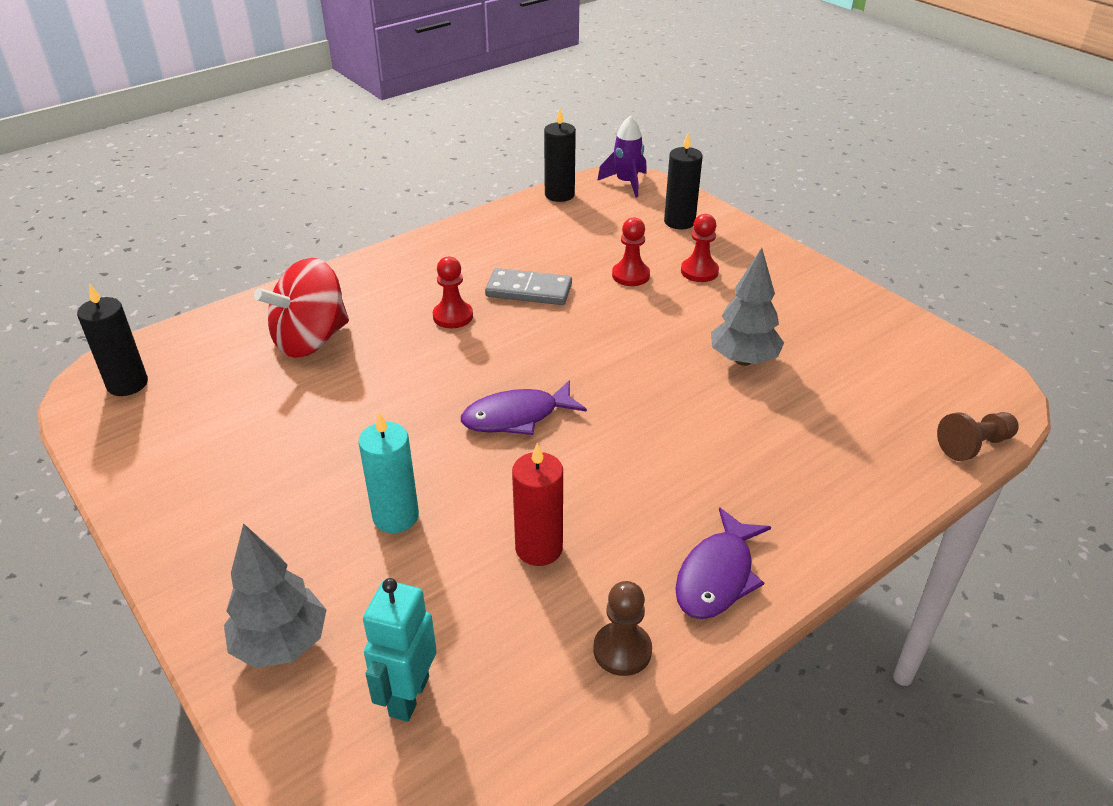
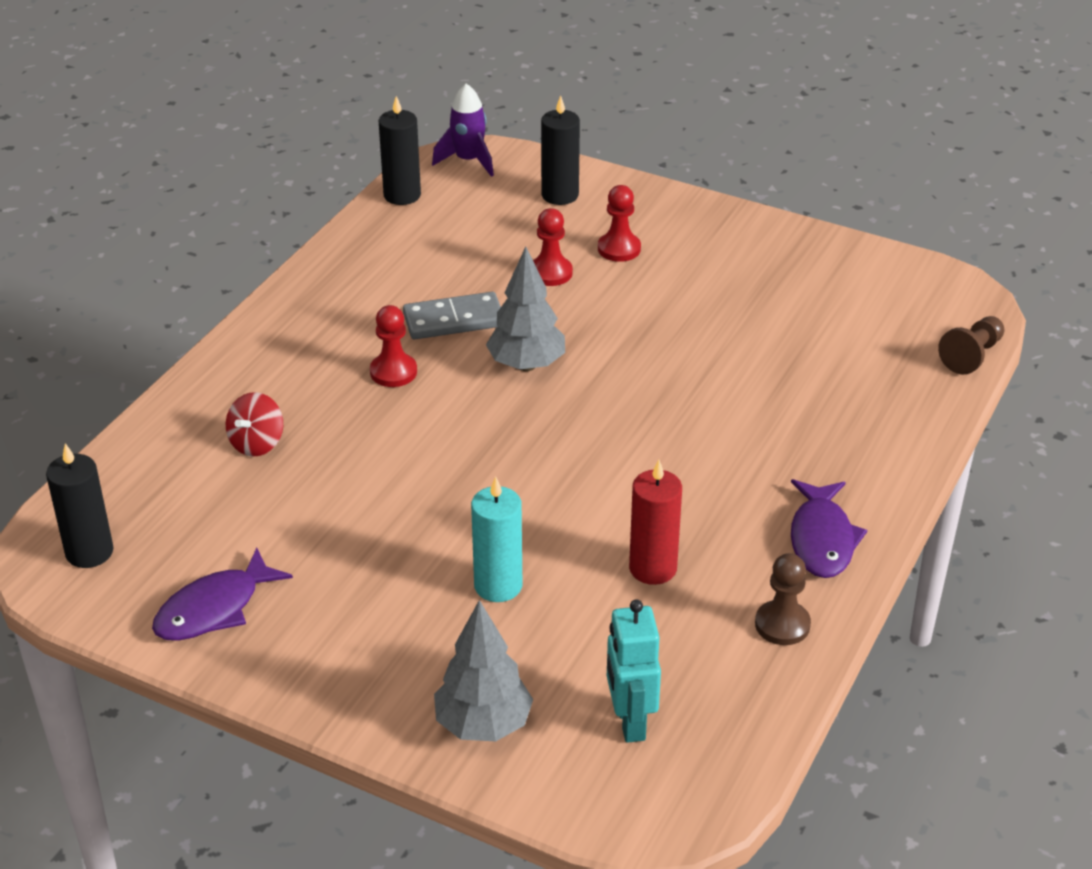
camera: 25 degrees left, 0 degrees up
red spinning top [254,258,349,358] -> red spinning top [226,392,283,456], size x0.54
purple fish [461,380,587,435] -> purple fish moved to [152,548,293,641]
grey tree [711,248,784,366] -> grey tree moved to [486,247,565,371]

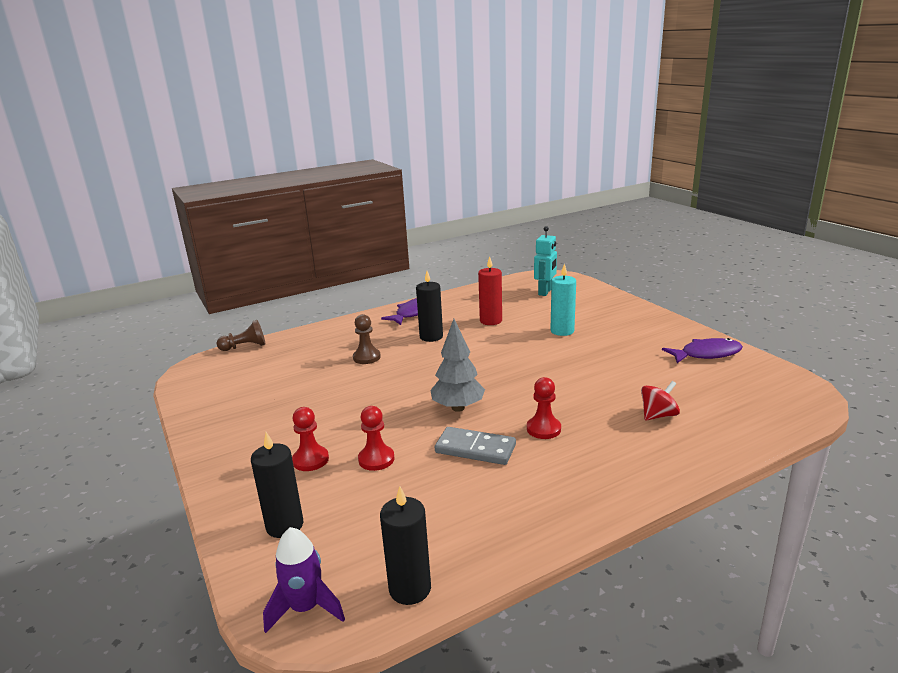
camera: 145 degrees left, 15 degrees down
black candle [46,443,113,568] -> black candle moved to [416,271,443,342]
grey tree [434,600,533,741] -> none
brown pawn [755,553,811,645] -> brown pawn moved to [353,314,381,364]

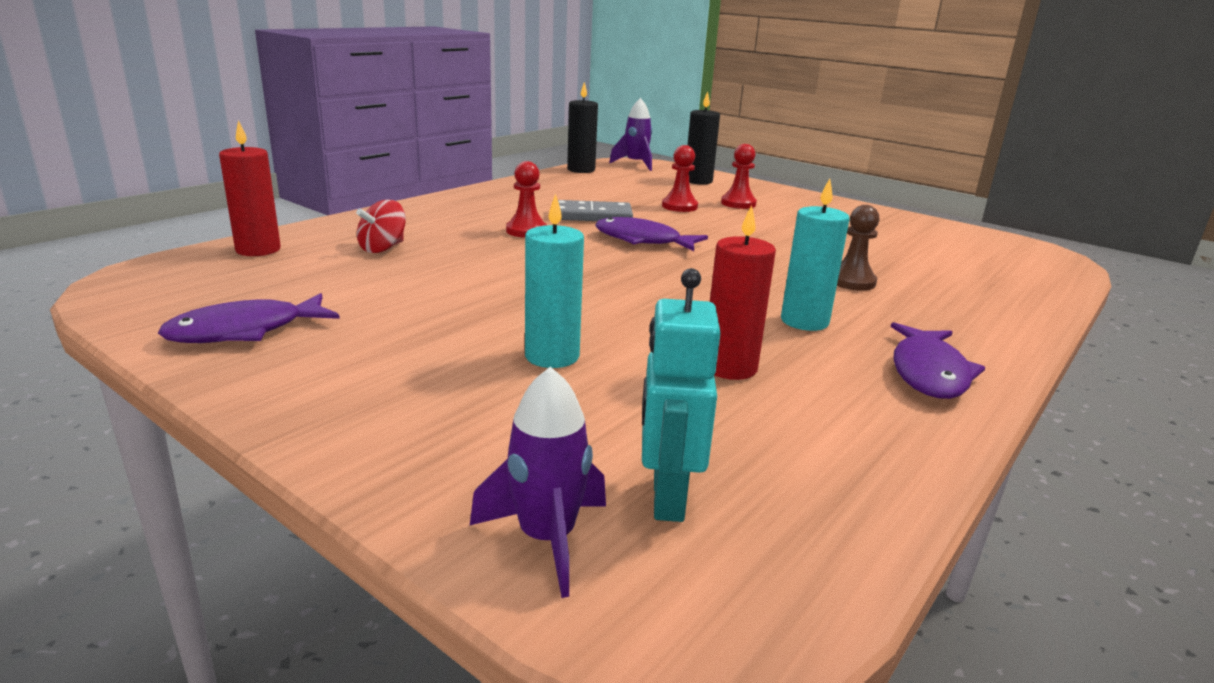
camera: 155 degrees right, 0 degrees up
brown pawn [217,320,266,351] -> none
black candle [416,271,443,342] -> turquoise candle [781,179,850,331]
grey tree [430,319,485,412] -> purple fish [595,217,708,251]
none -> red candle [219,120,281,256]
none -> purple rocket [470,367,606,598]

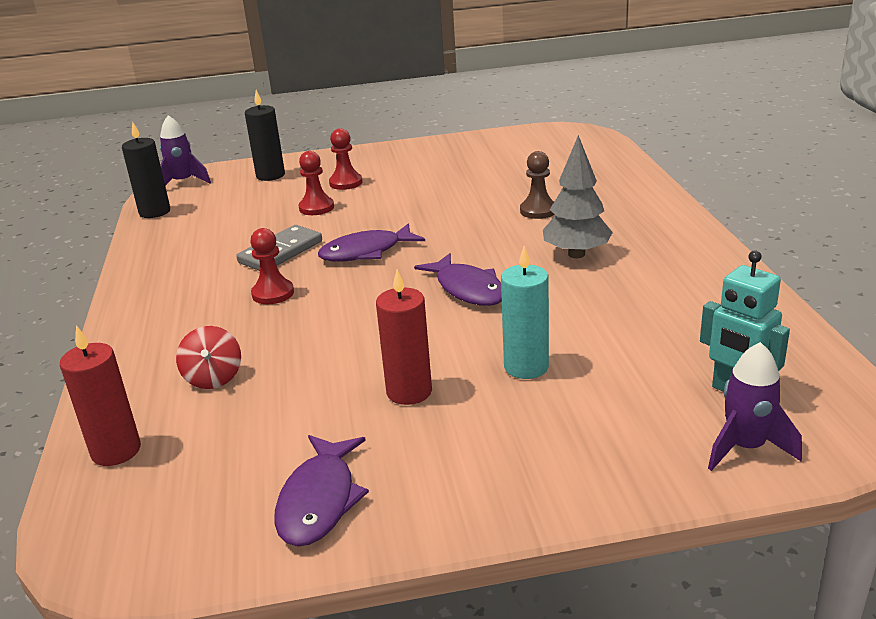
camera: 45 degrees left, 5 degrees up
red candle [710,205,776,380] -> red candle moved to [376,270,432,405]
turquoise candle [781,179,850,331] -> grey tree [543,135,613,258]
purple fish [891,322,985,399] -> purple fish moved to [414,253,502,306]

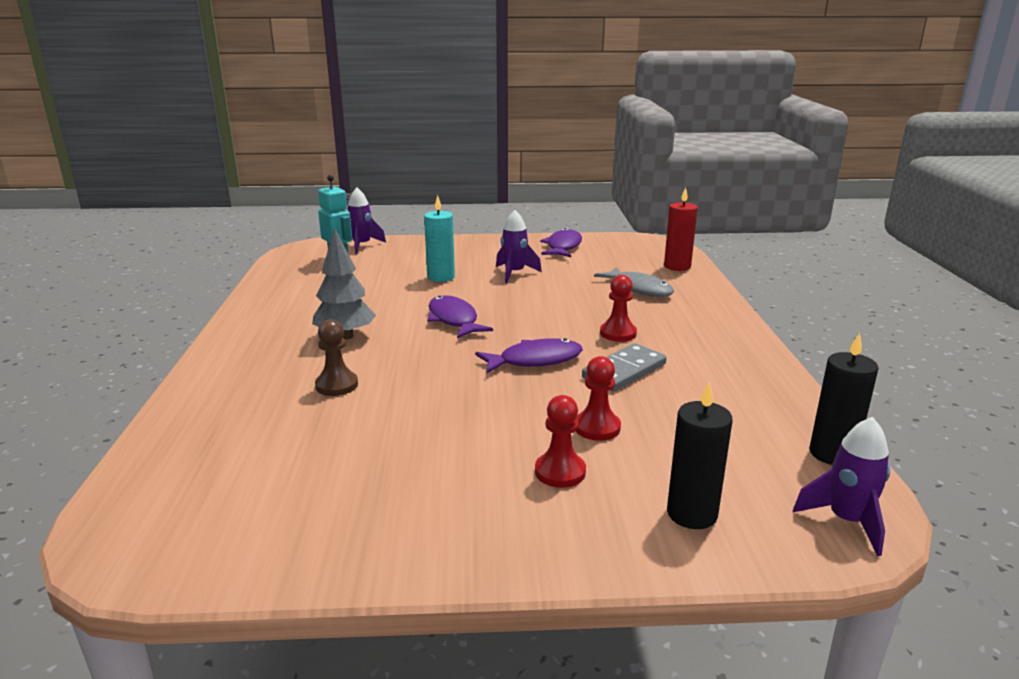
camera: 175 degrees left, 5 degrees down
red spinning top [176,326,241,389] -> grey fish [594,267,674,297]
red candle [376,270,432,405] -> purple rocket [496,210,542,283]

